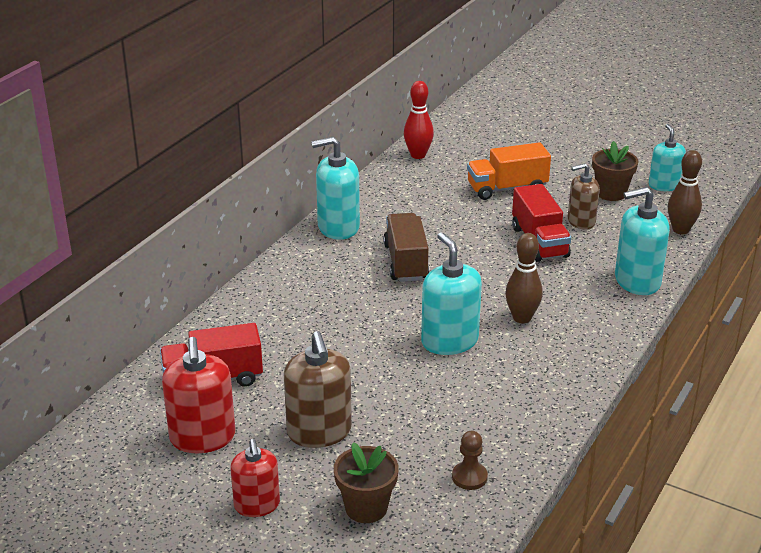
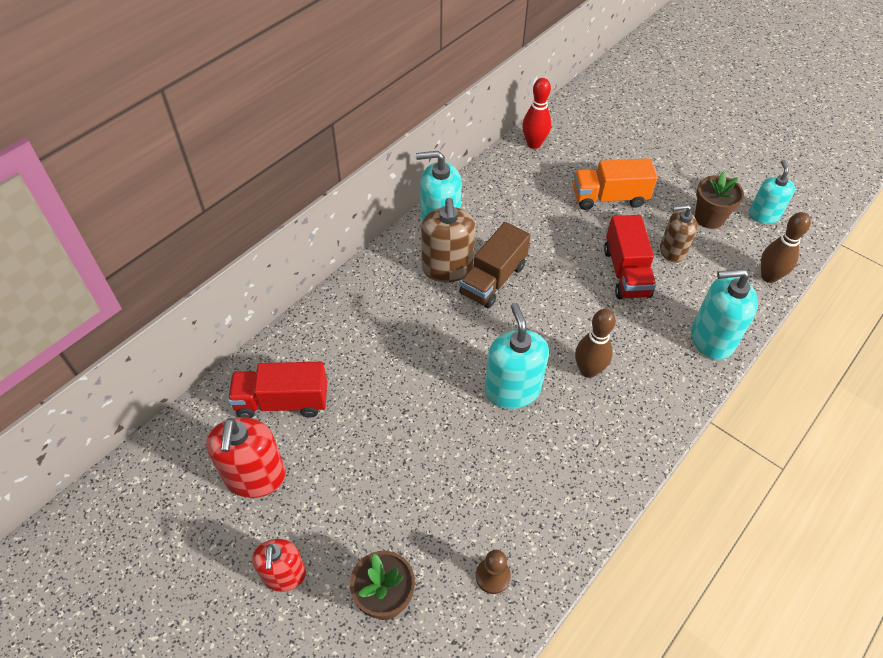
camera: 10 degrees right, 20 degrees up
brown soap dispenser [284,331,352,448] -> brown soap dispenser moved to [421,198,475,282]
brown truck [383,213,429,282] -> brown truck turned 150 degrees counterclockwise [459,222,531,309]

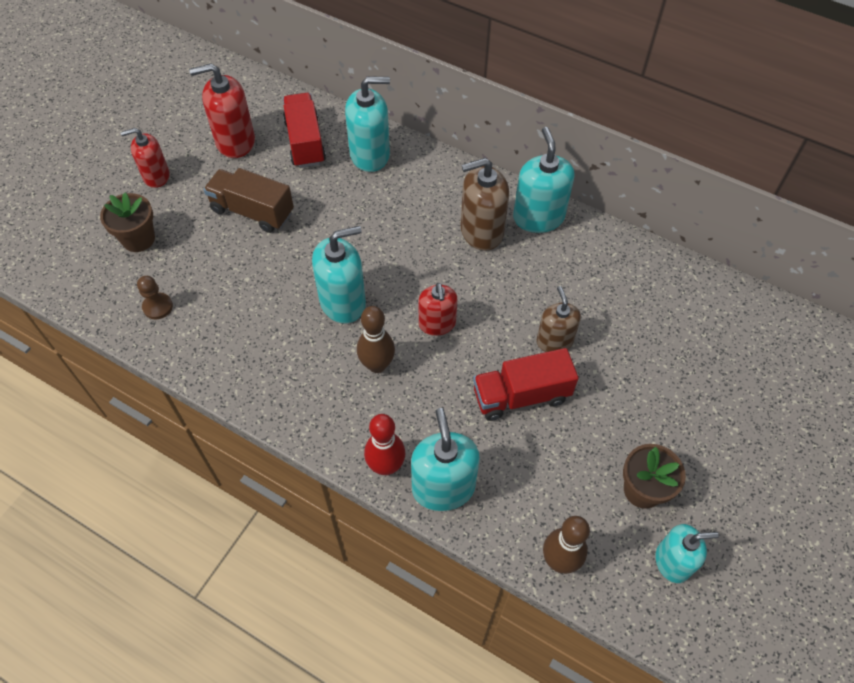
camera: 80 degrees right, 5 degrees up
brown truck [459,222,531,309] -> brown truck moved to [204,168,294,233]
red bowling pin [522,78,551,149] -> red bowling pin moved to [364,414,405,475]
orange truck [573,158,657,210] -> none
brown soap dispenser [660,205,697,263] -> brown soap dispenser moved to [536,286,581,352]
none -> turquoise soap dispenser [345,76,390,172]
none -> red soap dispenser [419,283,457,336]

